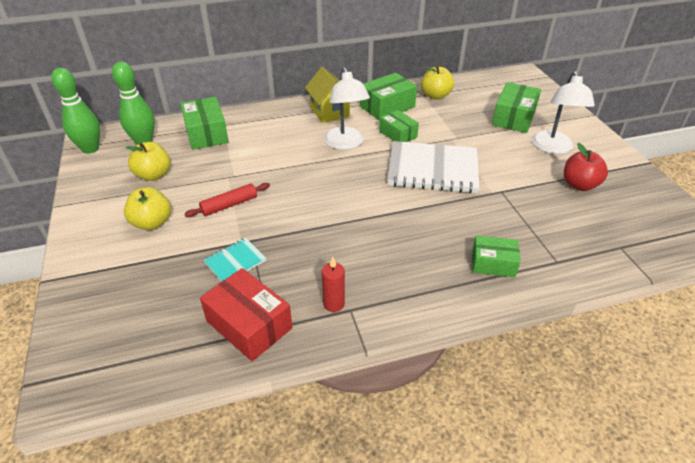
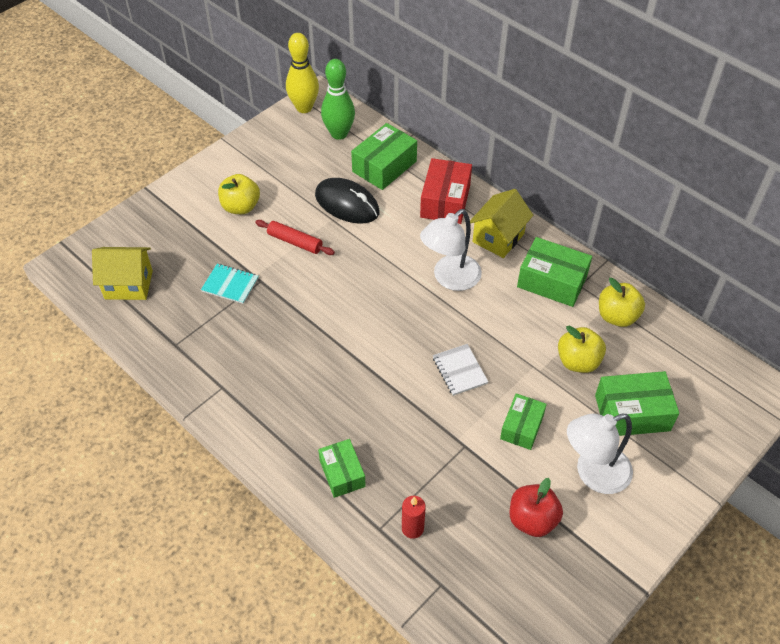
camera: 60 degrees right, 10 degrees up
green bowling pin [51,68,100,154] -> yellow bowling pin [286,33,319,113]
yellow apple [125,142,171,181] -> yellow apple moved to [558,326,606,373]
red box [200,268,292,361] -> red box moved to [420,158,472,224]
red candle [322,257,345,312] -> red candle moved to [402,496,426,539]
green box [379,110,419,142] -> green box moved to [500,393,547,450]
white notebook [387,141,479,193] -> white notebook [433,344,488,396], size x0.47
none -> yellow house [92,247,153,300]
none -> black mouse [315,178,379,224]

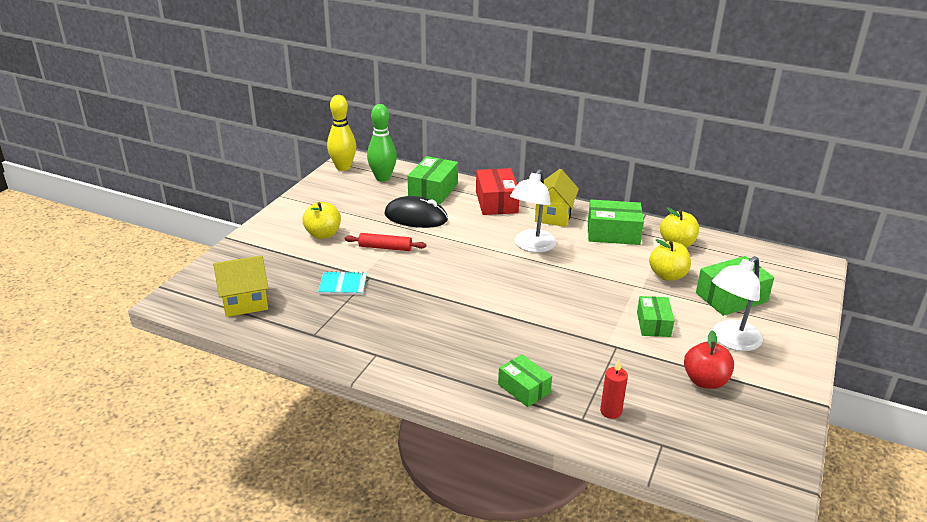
camera: 20 degrees left, 20 degrees down
white notebook [433,344,488,396] -> none

